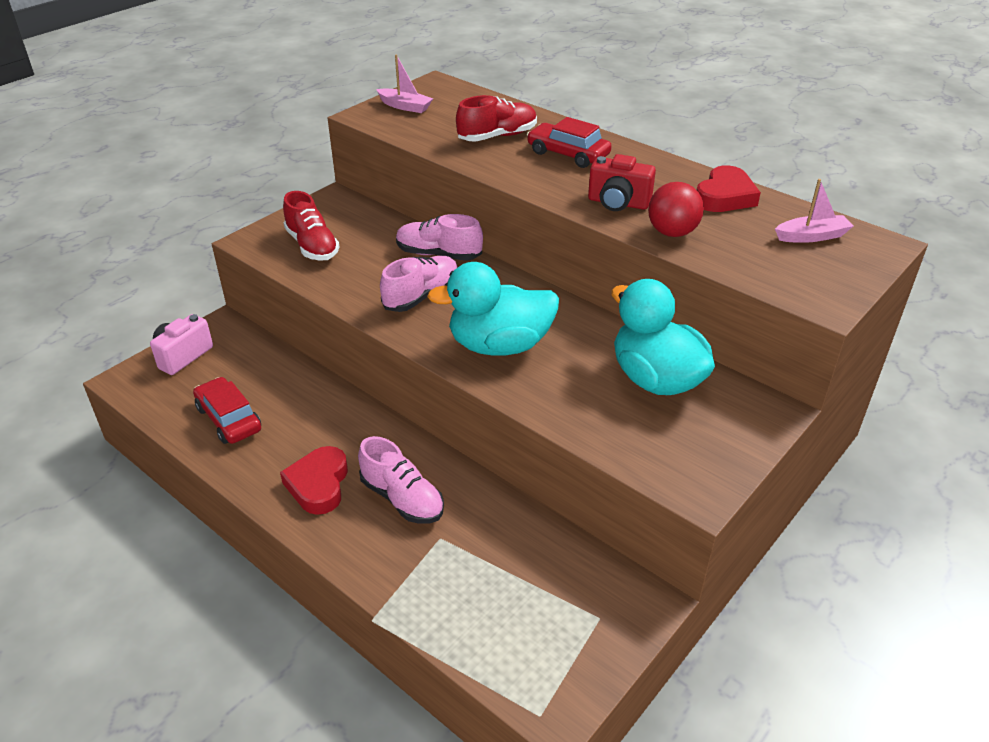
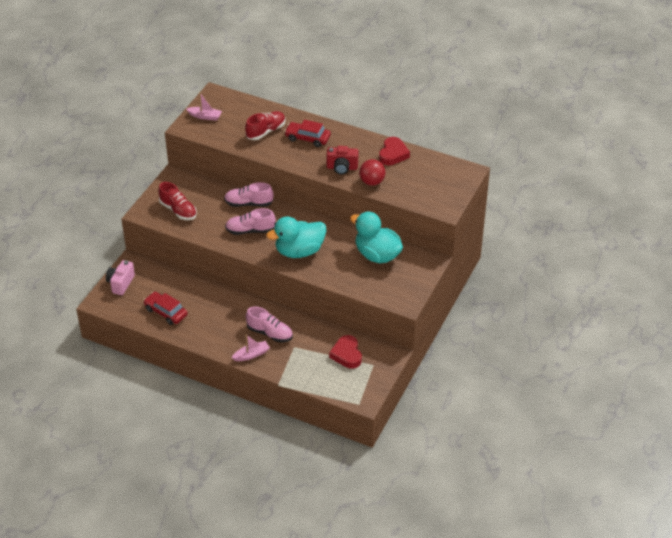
camera: 15 degrees left, 5 degrees up
red heart [280,446,348,515] -> red heart moved to [329,335,362,369]
pink shoe [380,256,458,312] -> pink shoe turned 120 degrees counterclockwise [225,208,276,235]
pink boat [775,179,853,243] -> pink boat moved to [232,334,270,361]

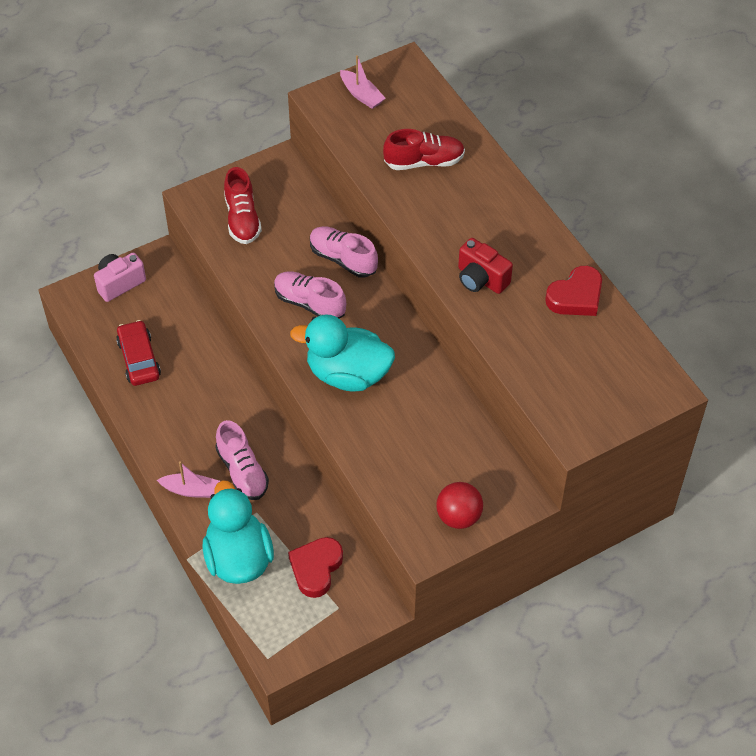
camera: 35 degrees right, 10 degrees up
red car [284,120,331,147] -> none
turquoise duck [350,212,403,264] -> turquoise duck moved to [202,480,274,584]
red ball [359,159,385,186] -> red ball moved to [436,482,483,529]

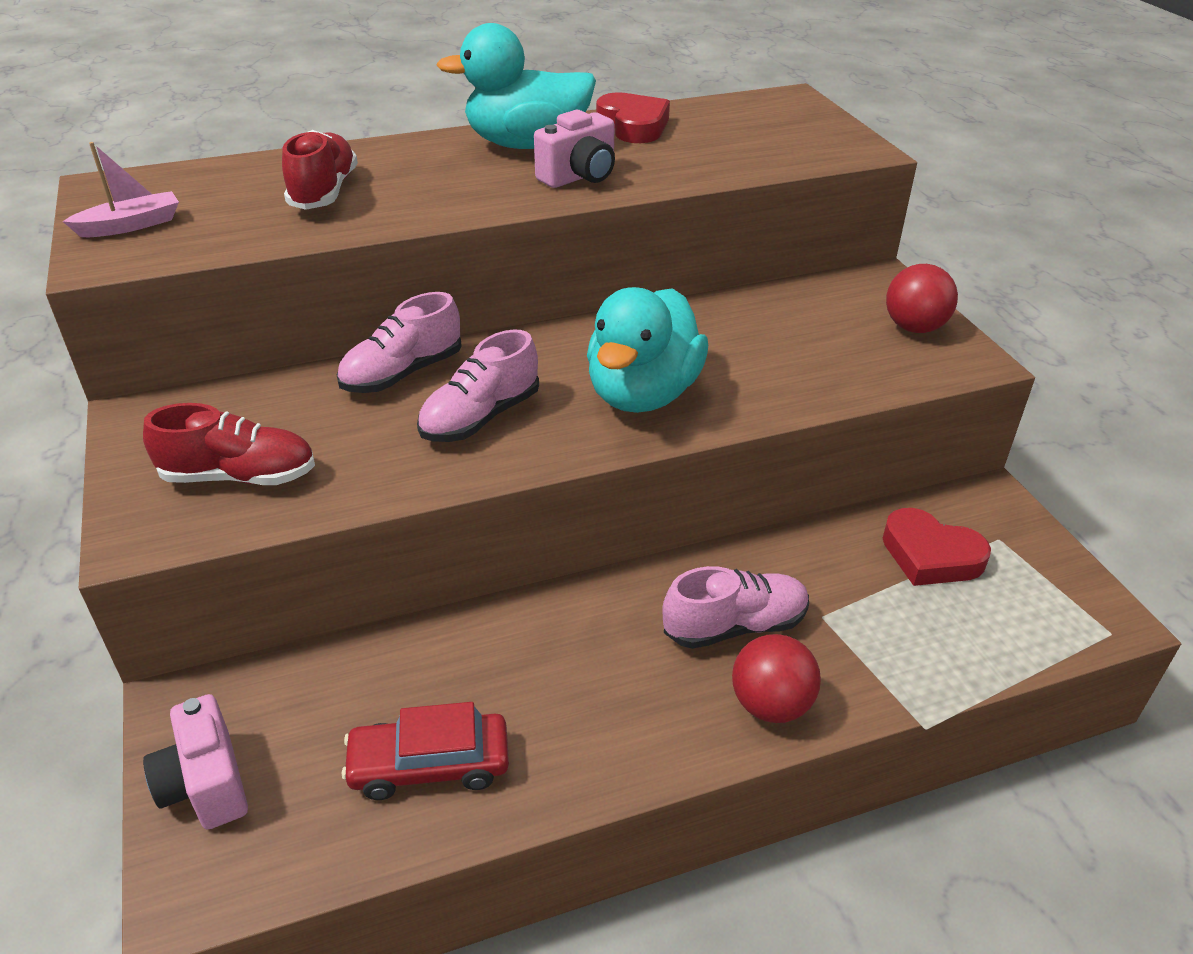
camera: 80 degrees left, 15 degrees down
pink boat [157,461,220,498] -> red ball [732,634,821,723]
turquoise duck [202,480,274,584] -> turquoise duck moved to [436,23,596,149]
red camera [458,238,513,294] -> pink camera [534,110,615,188]

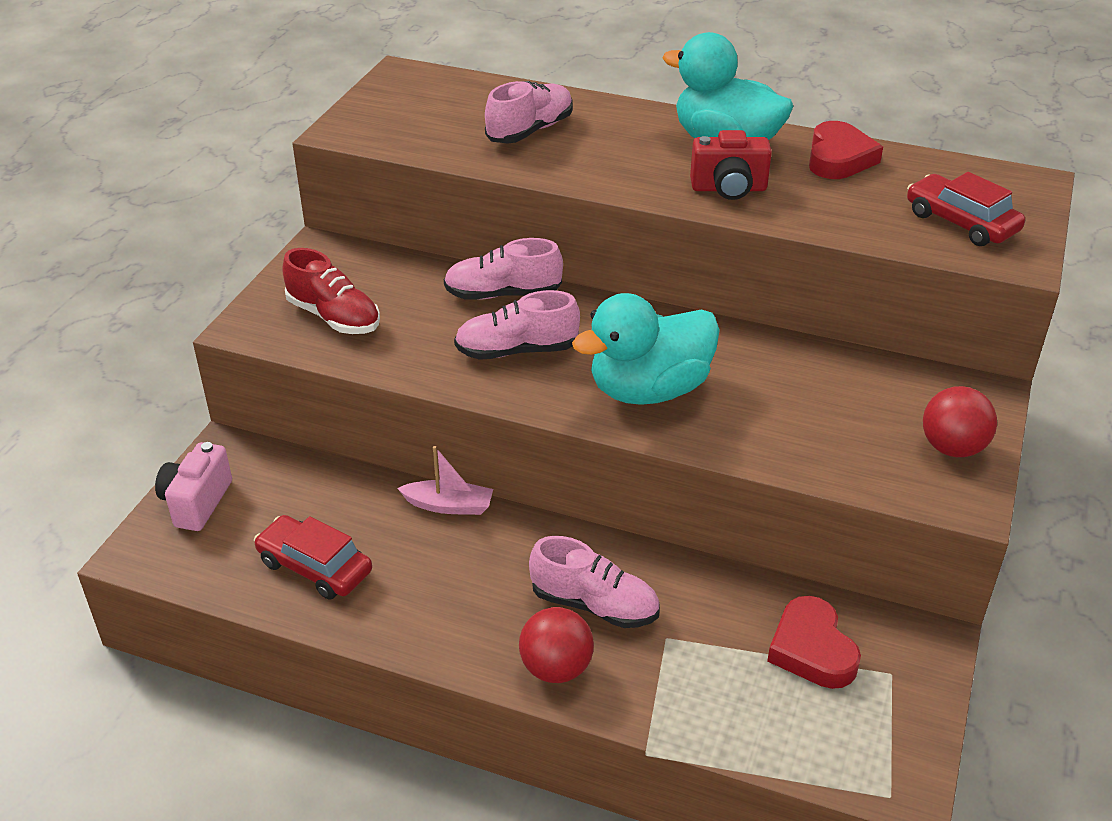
camera: 40 degrees right, 0 degrees up
pink boat [62,142,179,237] -> pink boat moved to [397,446,493,515]
red shoe [282,130,358,210] -> pink shoe [485,81,573,144]
pink camera [534,110,615,188] -> red camera [690,130,772,200]
none -> red car [907,172,1025,246]

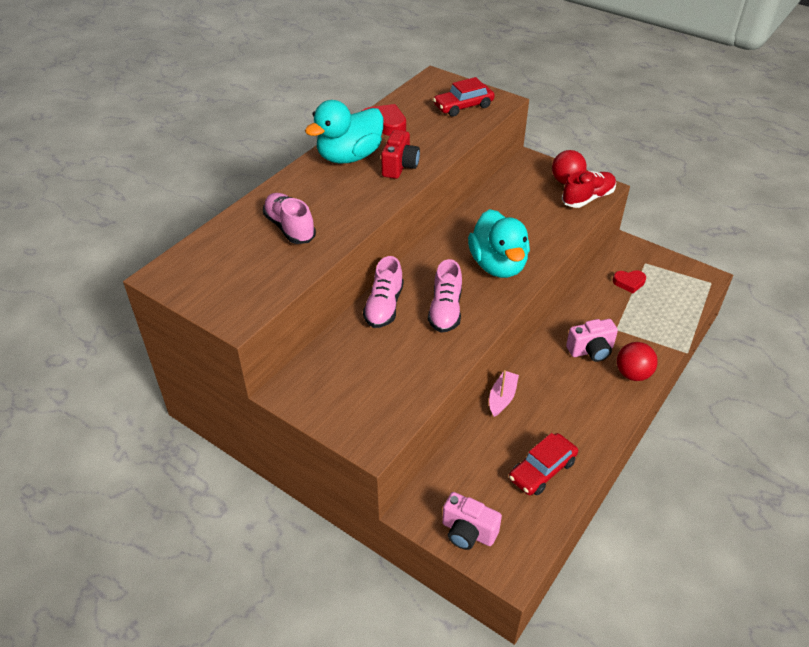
camera: 75 degrees left, 5 degrees up
red shoe [282,248,380,334] -> red shoe moved to [562,171,616,208]
pink shoe [529,536,660,628] -> pink camera [566,319,618,362]
red heart [767,596,861,689] -> red heart [613,270,646,293], size x0.66

